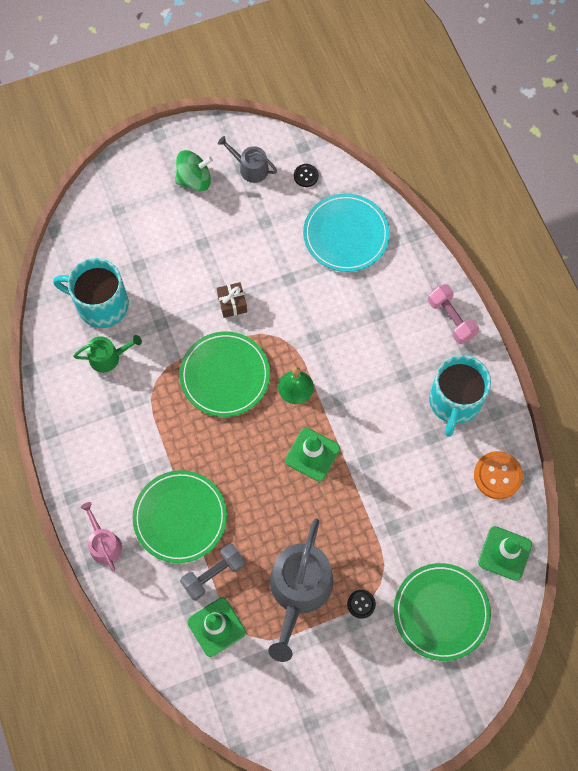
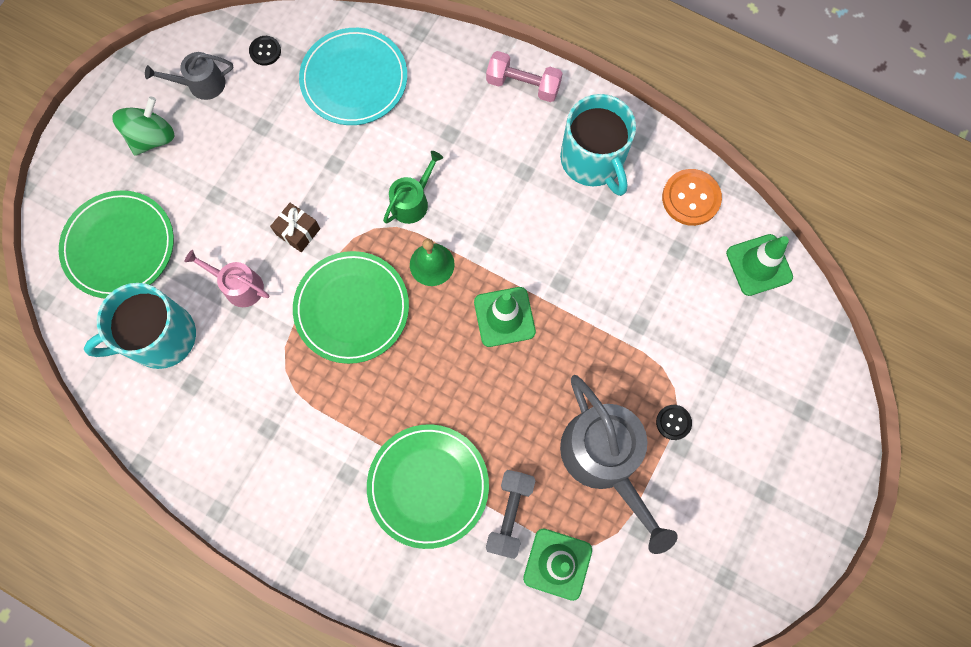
camera: 40 degrees left, 5 degrees up
green watering can [73,335,142,373] -> green watering can moved to [383,151,443,224]
pink watering can [81,502,122,571] -> pink watering can moved to [184,250,269,307]
green plate [394,563,491,661] -> green plate moved to [59,190,174,298]

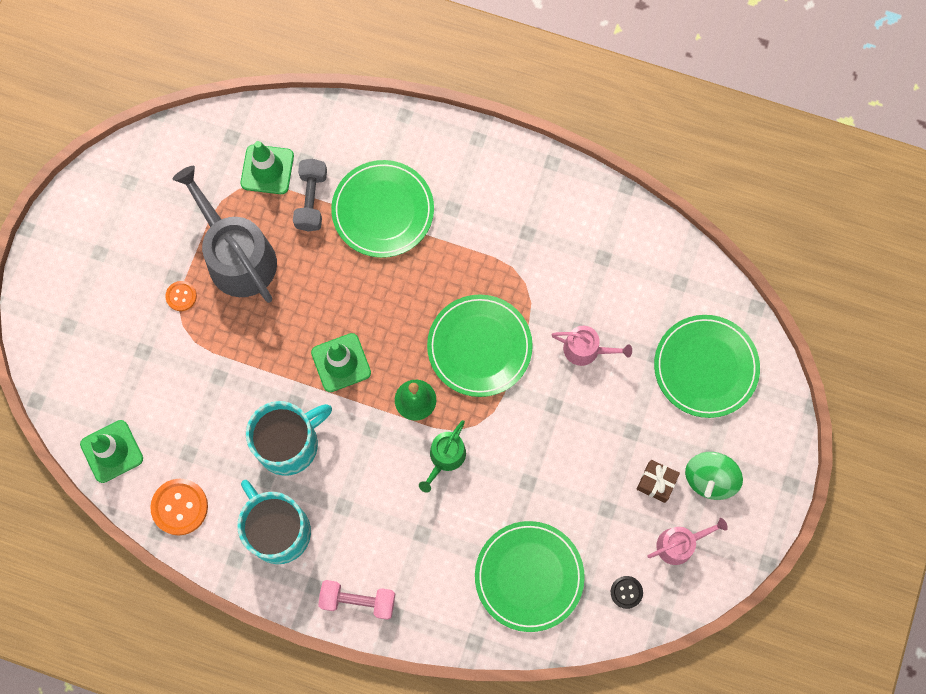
camera: 170 degrees right, 0 degrees up
turquoise mug [84,283,196,369] -> turquoise mug moved to [246,401,332,476]
grey watering can [145,52,233,100] -> pink watering can [648,518,728,565]
brown gift [270,203,320,252] -> brown gift moved to [636,460,680,503]
turquoise plate [299,28,407,125] -> green plate [475,521,585,632]
black button [656,405,692,440] -> orange button [165,281,197,311]

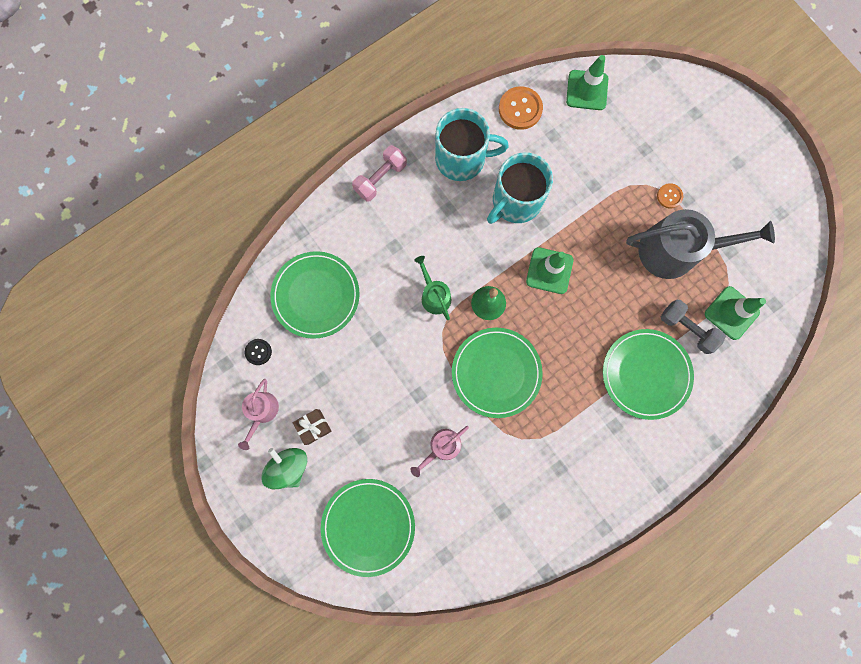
camera: 125 degrees right, 5 degrees up
turquoise mug [246,401,332,476] -> turquoise mug turned 45 degrees clockwise [487,152,553,224]

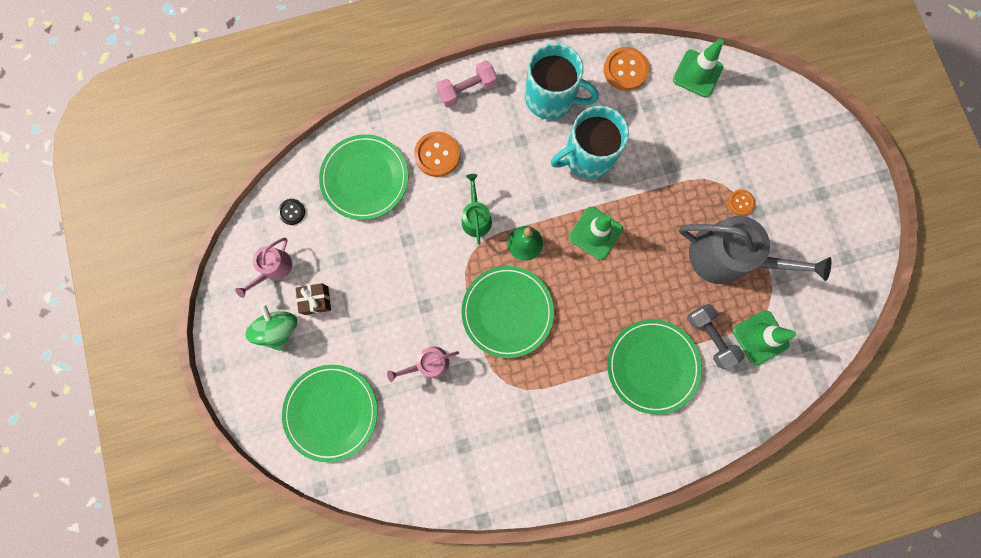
camera: 20 degrees right, 0 degrees up
none -> orange button [414,131,460,177]

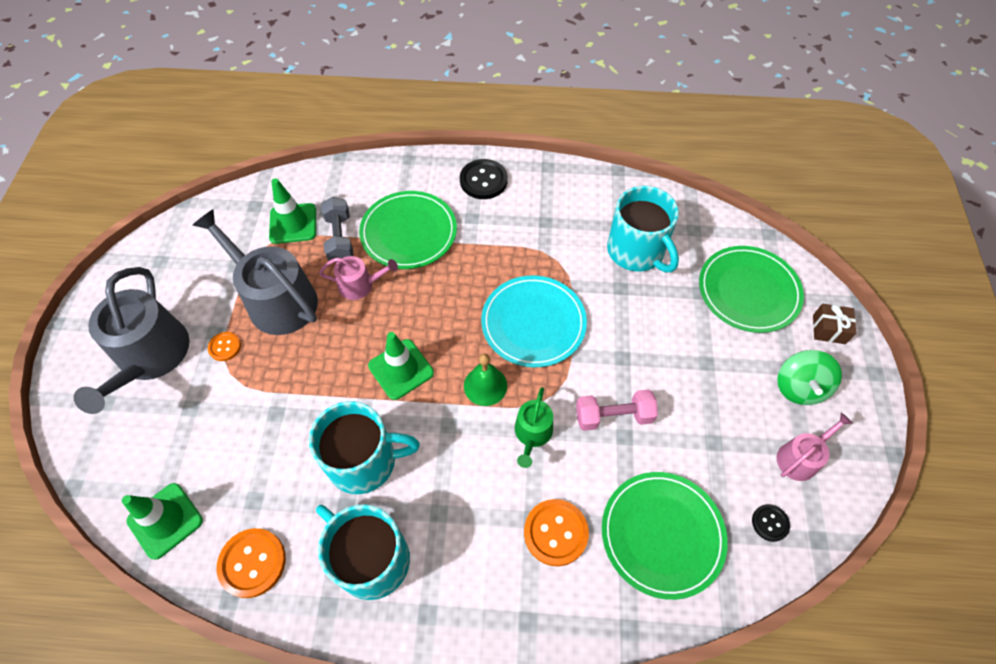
camera: 160 degrees left, 20 degrees down
brown gift [296,283,331,315] -> brown gift moved to [813,304,856,344]
pink watering can [387,347,459,382] -> pink watering can moved to [319,256,398,300]
pink dumbbell [436,60,497,108] -> pink dumbbell moved to [576,389,658,431]
green plate [461,266,554,358] -> turquoise plate [481,276,587,367]
none -> grey watering can [73,267,190,414]
none -> black button [460,159,508,199]
none -> turquoise mug [607,186,679,272]

